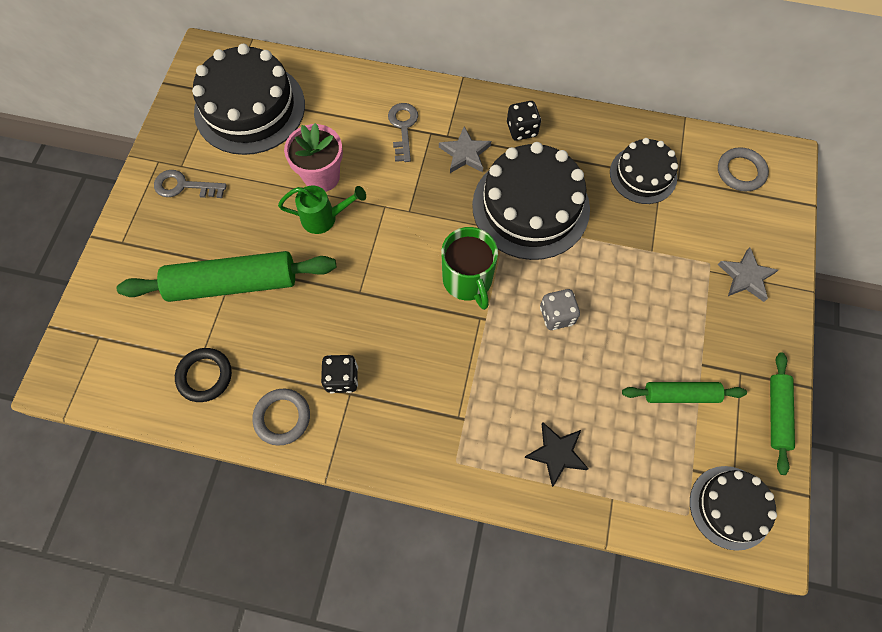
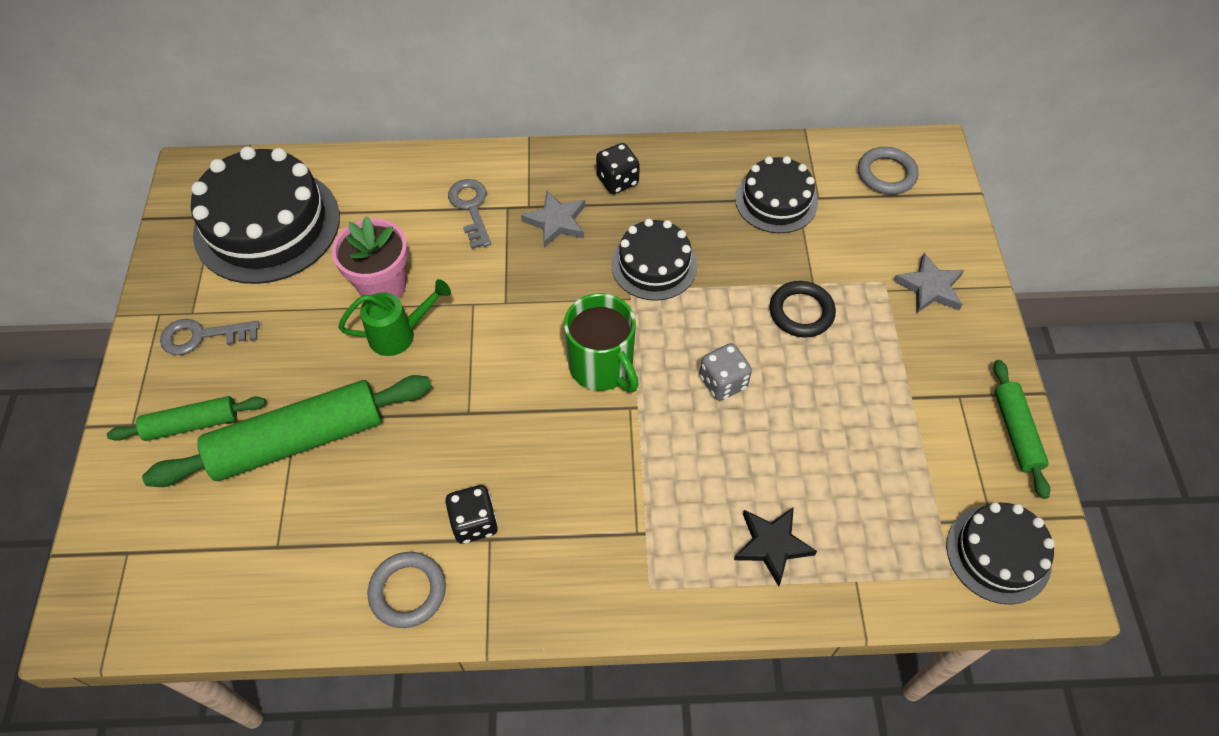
camera: 15 degrees left, 10 degrees down
black ring [175,348,232,402] -> black ring moved to [770,281,836,337]
black cake [472,142,590,260] -> black cake [611,219,697,301], size x0.58
green rolling pin [622,382,747,403] -> green rolling pin moved to [107,396,266,441]

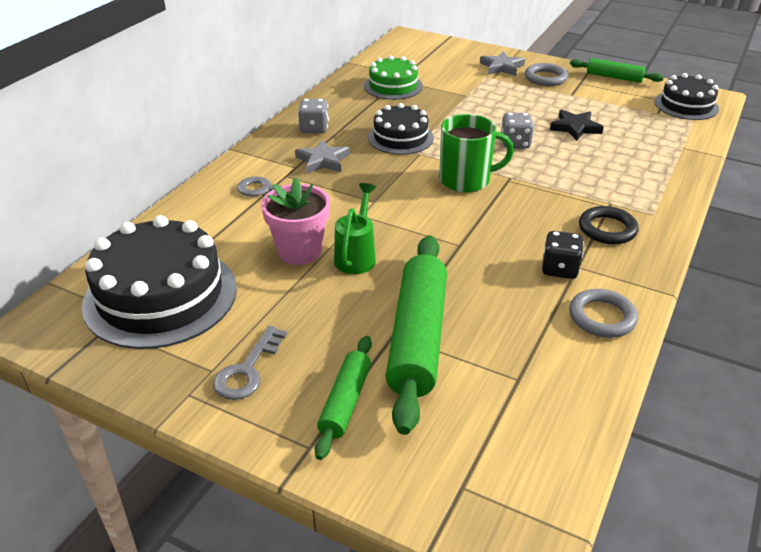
camera: 60 degrees left, 20 degrees down
black dice [596,143,640,194] -> grey dice [298,99,329,133]
black star [734,507,817,586] -> black star moved to [550,110,604,141]
black cake [735,156,818,233] -> green cake [364,55,423,100]
black ring [770,281,836,337] -> black ring moved to [579,206,639,244]
grey ring [858,147,919,195] -> grey ring moved to [525,63,568,86]

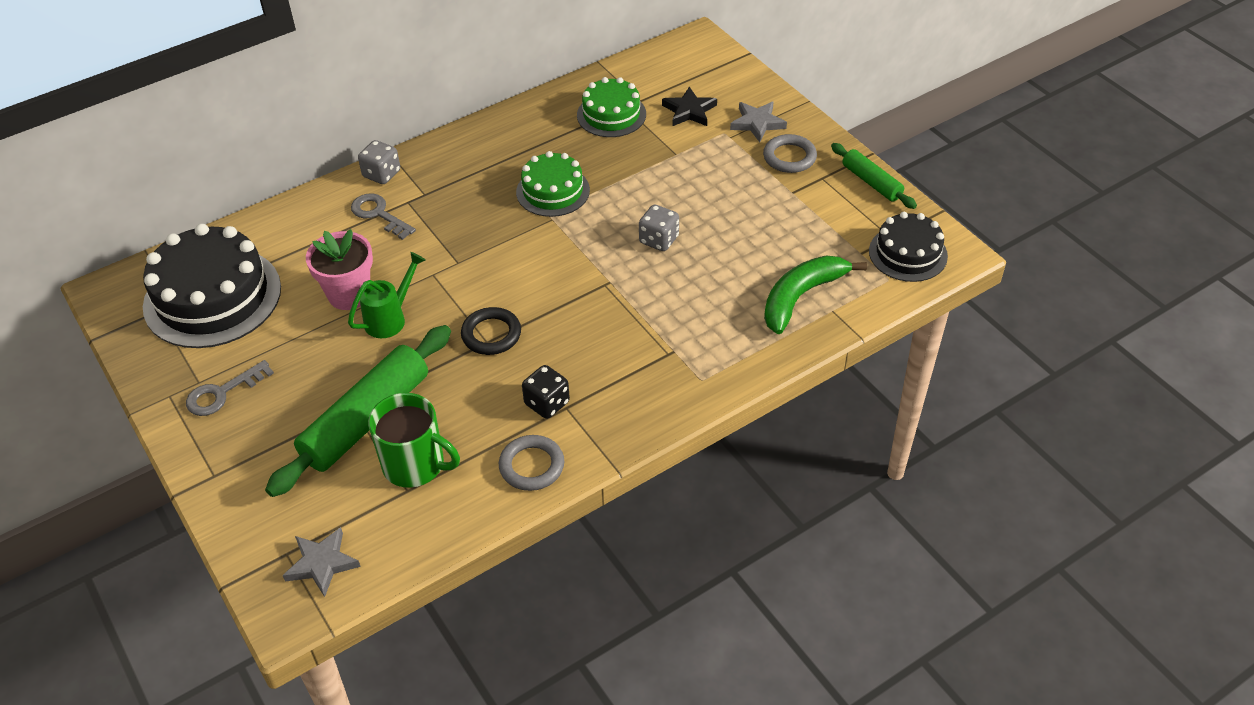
camera: 30 degrees right, 10 degrees up
grey star [295,140,350,174] -> grey star moved to [283,527,361,597]
grey dice [298,99,329,133] -> grey dice moved to [358,140,400,184]
green rolling pin [315,336,372,460] -> none
black cake [368,103,434,155] -> green cake [516,151,590,217]
green mug [439,114,514,193] -> green mug moved to [368,393,460,488]
black star [550,110,604,141] -> black star moved to [662,87,717,126]
black ring [579,206,639,244] -> black ring moved to [461,307,521,355]
none -> green banana [764,255,867,334]

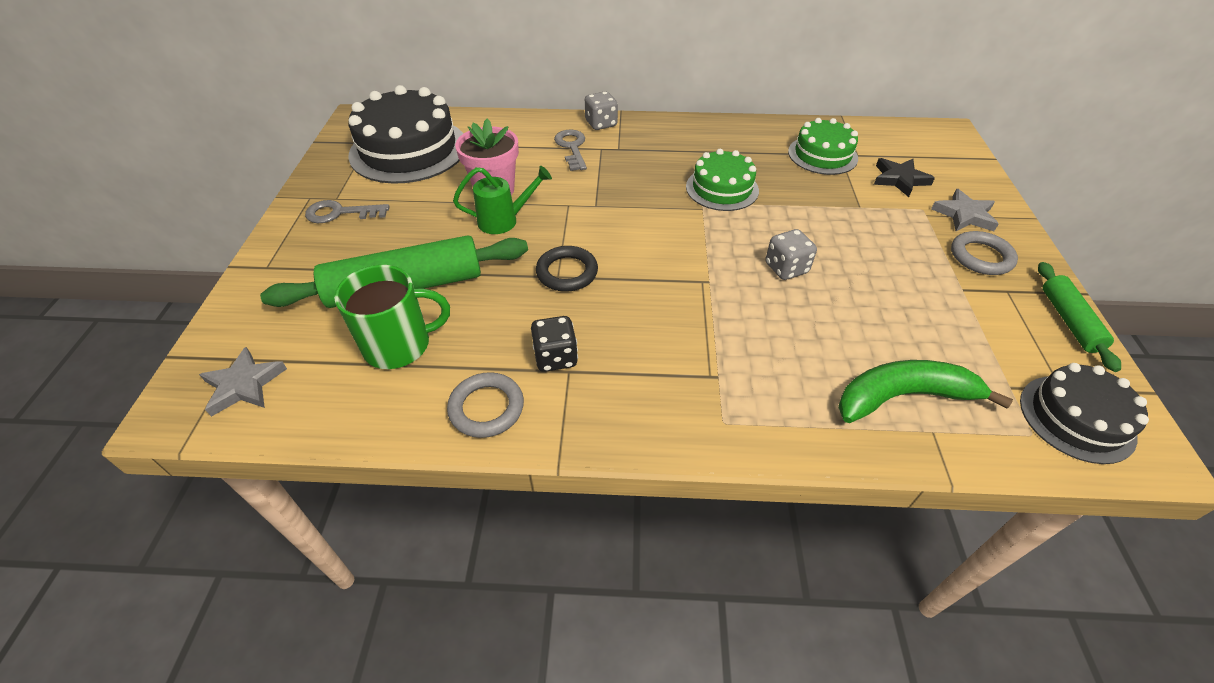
camera: 35 degrees right, 0 degrees up
green mug [368,393,460,488] -> green mug turned 75 degrees counterclockwise [334,265,450,369]

